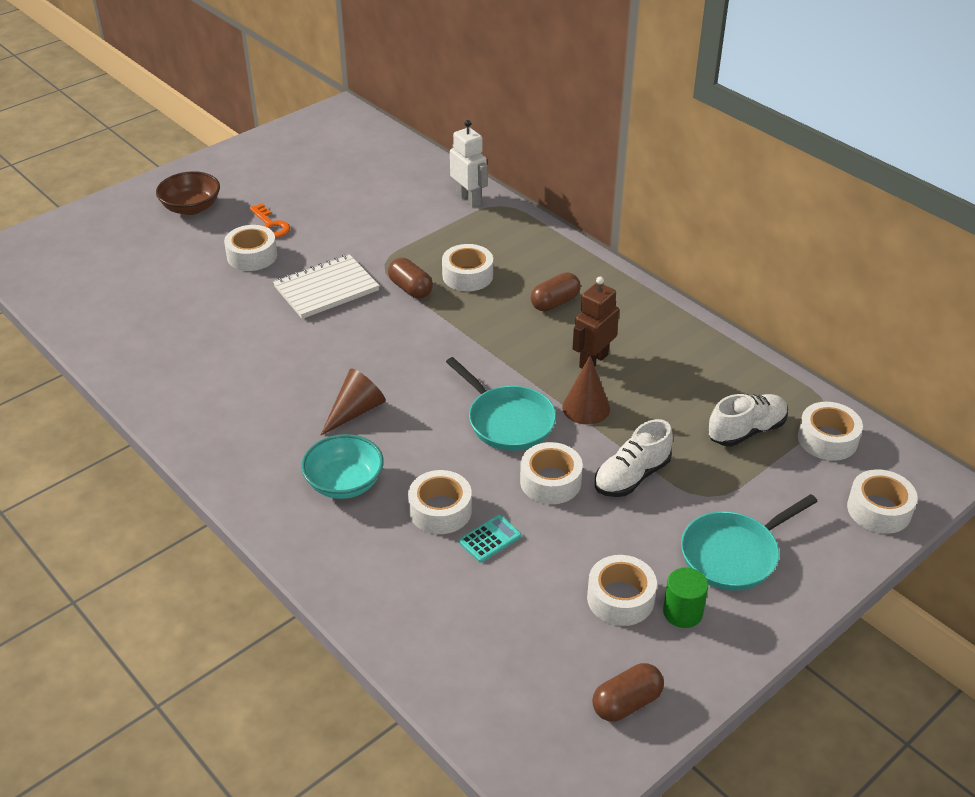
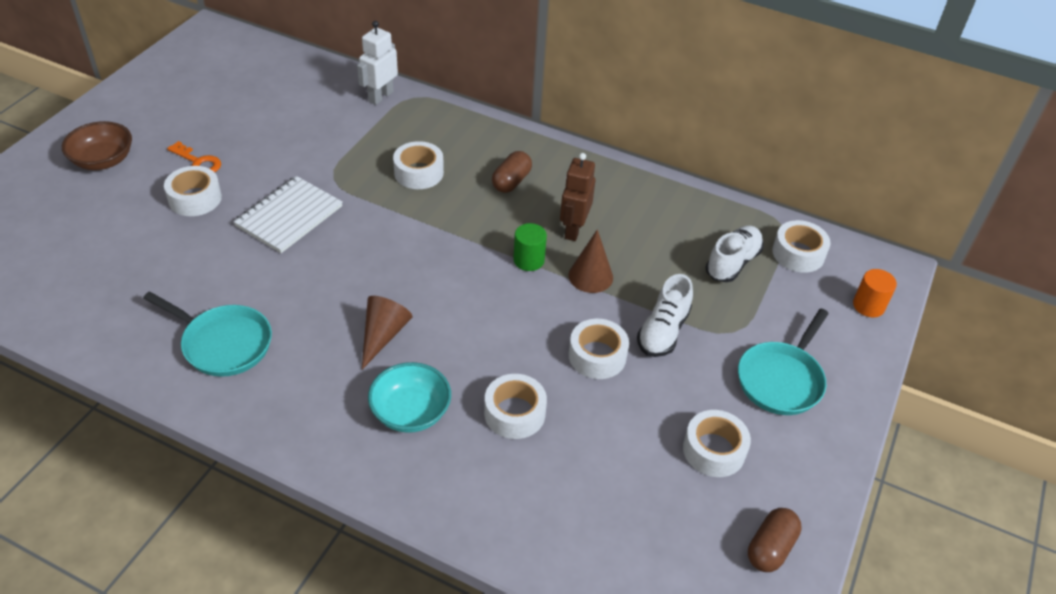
camera: 25 degrees left, 5 degrees up
brown capsule [388,258,433,298] -> none
turquoise pan [446,357,556,451] -> turquoise pan moved to [143,291,272,377]
white robot [450,120,488,207] -> white robot turned 90 degrees counterclockwise [357,21,398,105]
turquoise calculator [459,515,521,563] -> none
green cylinder [663,567,708,628] -> green cylinder moved to [513,223,547,271]
white tape [847,469,918,534] -> orange cylinder [853,269,897,317]

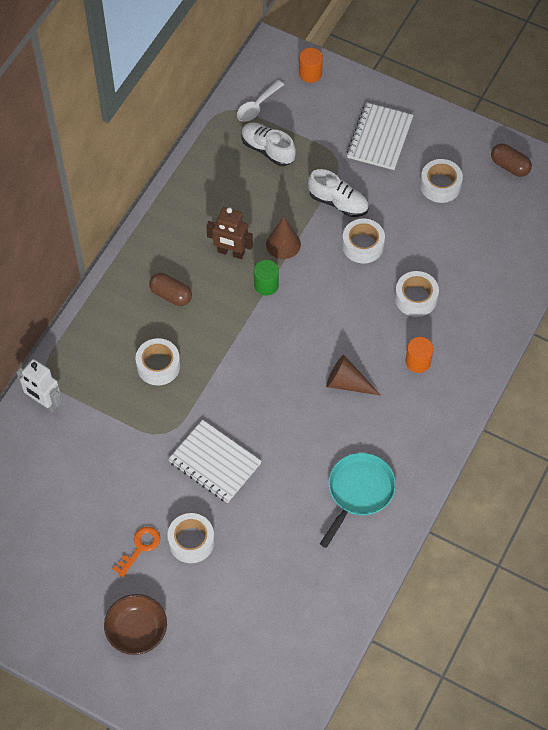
camera: 85 degrees left, 15 degrees up
turquoise bowl [368,362,451,433] -> orange cylinder [406,337,433,373]
turquoise pan [738,308,829,415] -> white notebook [347,103,414,170]
white tape [772,220,831,273] -> white spoon [237,80,284,122]

